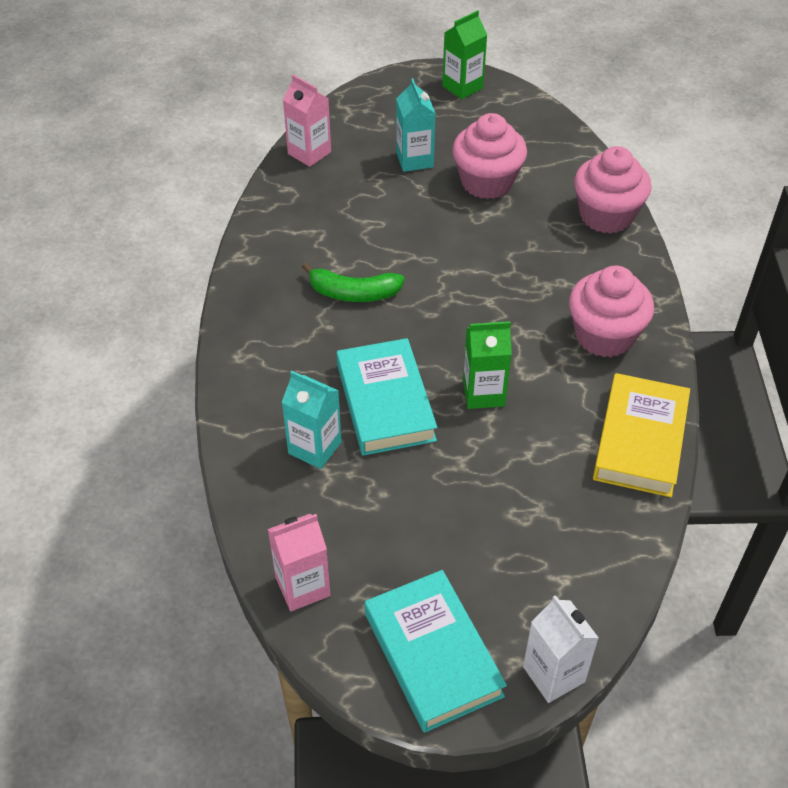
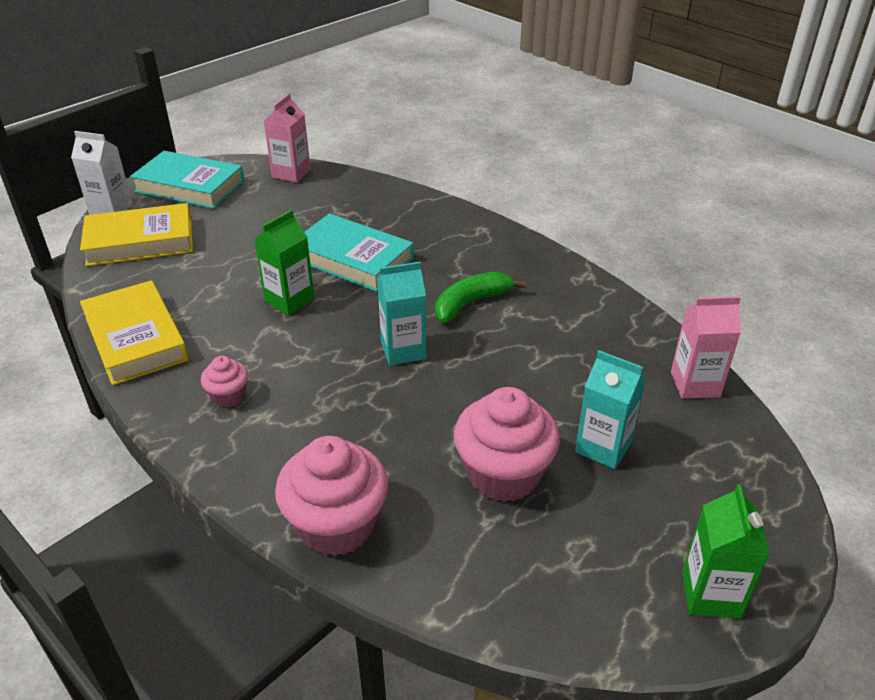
camera: 135 degrees right, 10 degrees down
turquoise carton [281,371,342,469] -> turquoise carton moved to [377,262,426,366]
pink cupcake [569,266,654,357] -> pink cupcake [201,356,248,407], size x0.50
none -> yellow book [80,203,193,266]

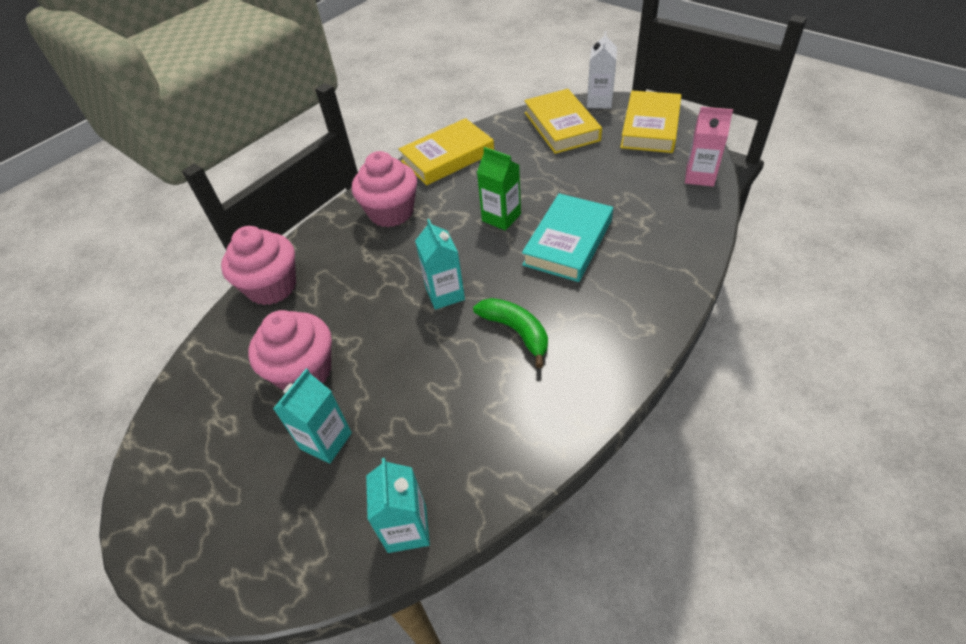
camera: 90 degrees right, 10 degrees up
turquoise book [130,151,244,209] -> yellow book [620,91,681,153]
pink cupcake [201,356,248,407] -> pink cupcake [352,151,417,227], size x2.00
pink carton [671,296,741,399] -> turquoise carton [366,458,430,553]
green carton [682,484,770,619] -> none

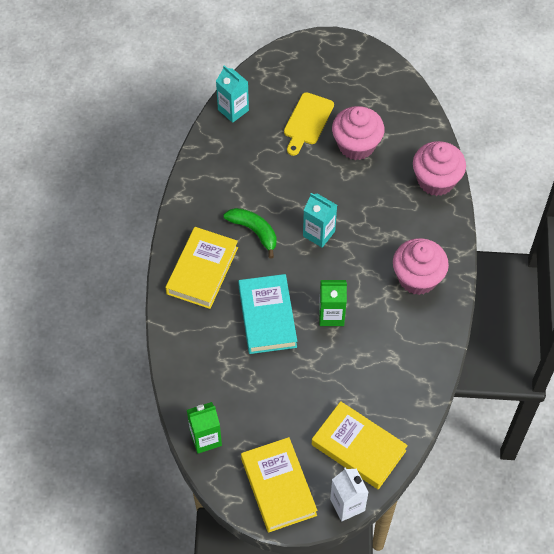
camera: 140 degrees right, 10 degrees up
turquoise carton [273,369,352,464] -> yellow cutting board [284,92,334,156]
yellow book [399,118,494,185] -> yellow book moved to [165,227,238,309]
green banana [473,298,548,368] -> green banana turned 150 degrees counterclockwise [223,208,277,259]
pink carton [685,107,733,187] -> green carton [187,402,222,454]

